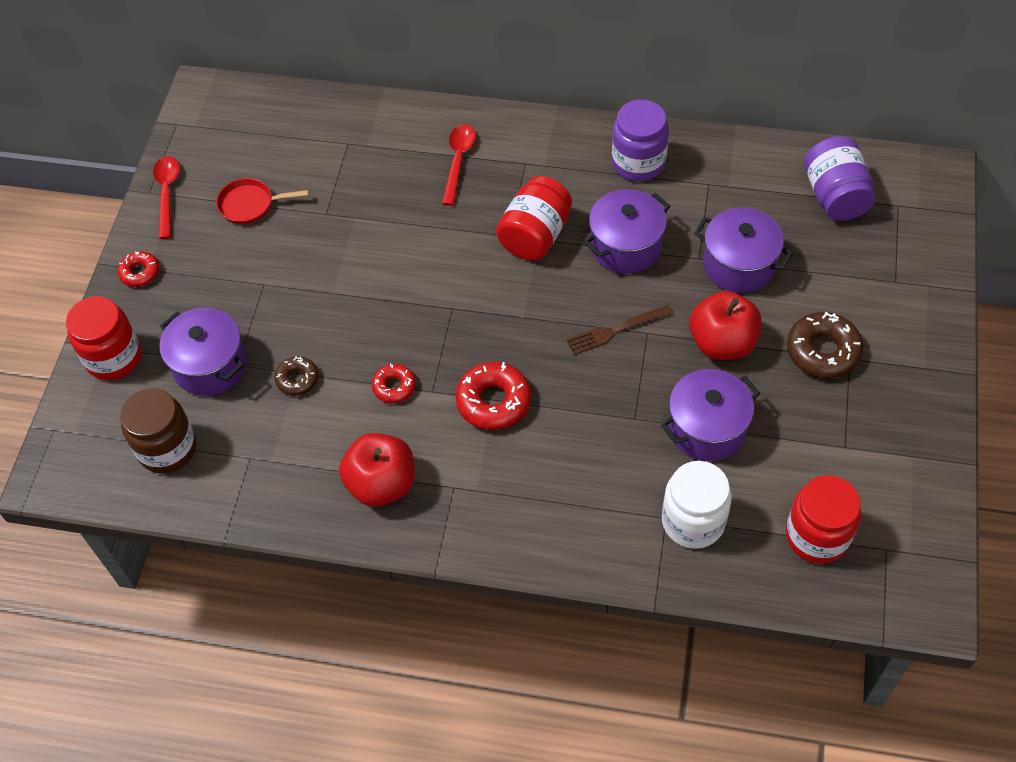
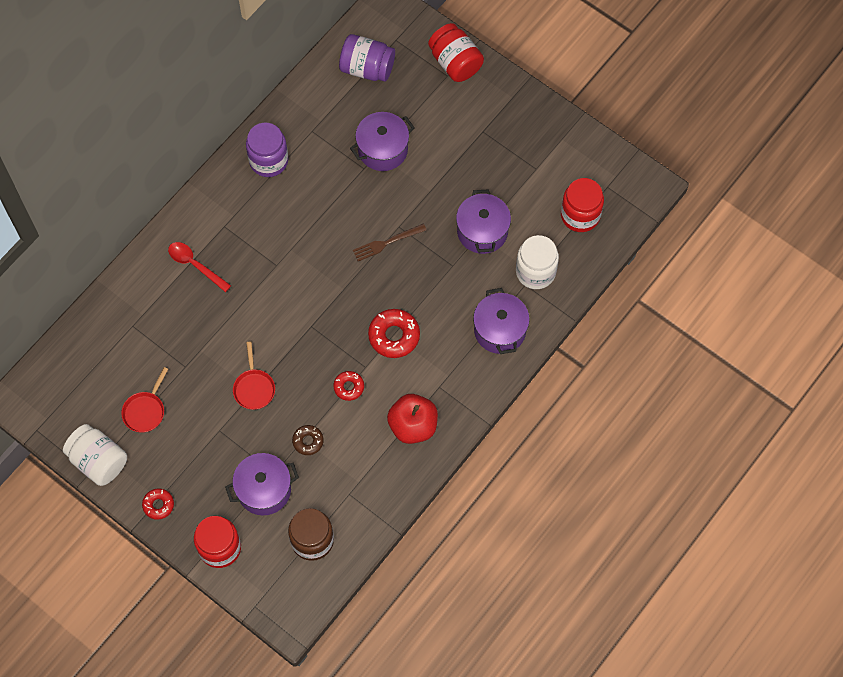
camera: 65 degrees left, 10 degrees up
red spoon [153,156,180,239] -> white jar [63,424,127,486]
red jar [496,176,572,261] -> red jar moved to [428,23,484,82]
brown fork [566,305,673,355] -> brown fork turned 60 degrees clockwise [353,224,426,261]
purple pot [584,189,670,274] -> purple pot moved to [473,288,530,354]
red apple [689,291,762,360] -> none
brown donut [787,312,863,378] -> none
none -> red pan [233,342,275,410]

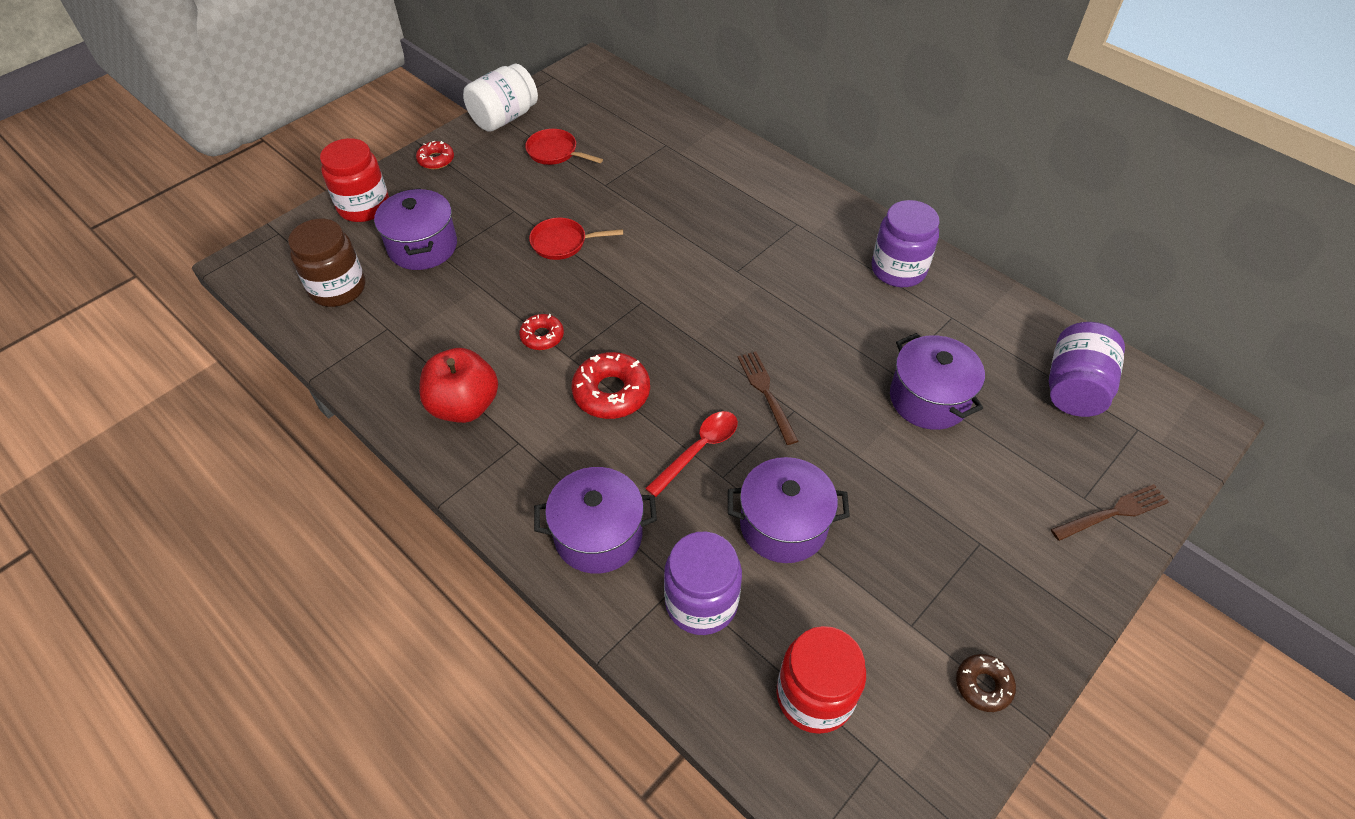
camera: 95 degrees right, 15 degrees down
red spoon [168,242,231,292] -> red spoon moved to [645,411,738,497]
brown donut [292,425,324,455] -> brown donut moved to [956,654,1016,712]
red jar [428,23,484,82] -> brown fork [1051,484,1169,541]
white jar [516,235,559,289] -> purple jar [664,532,742,635]

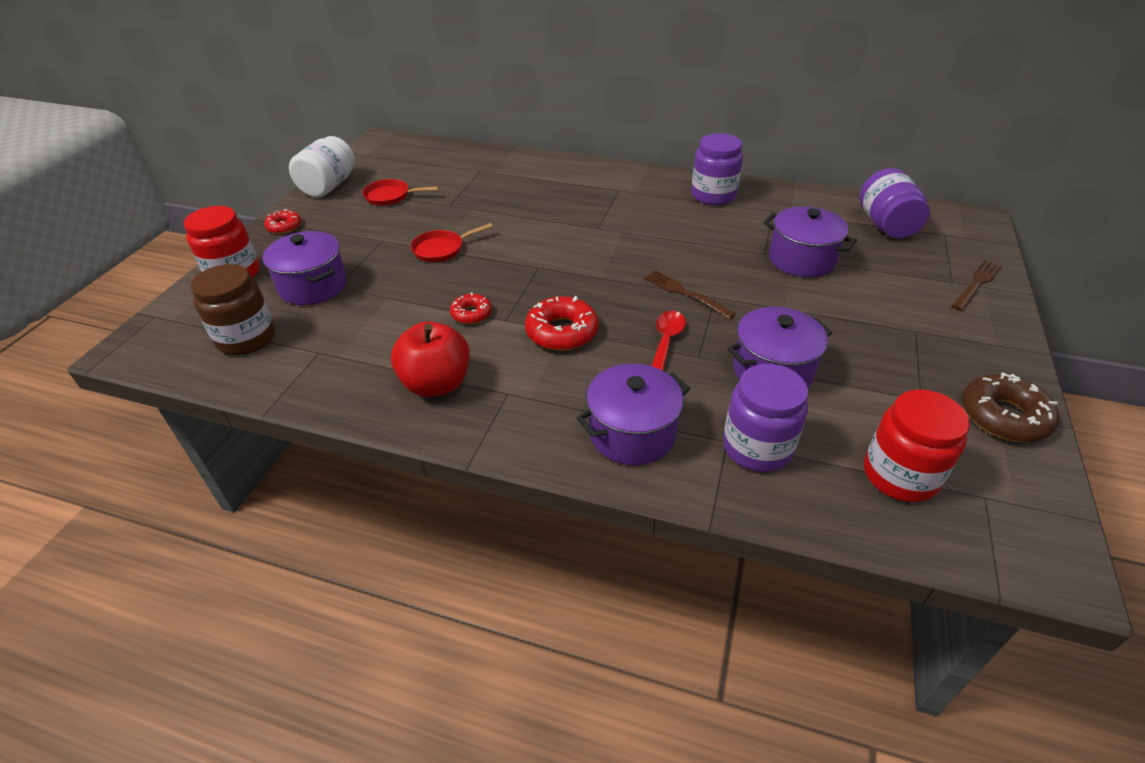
camera: 25 degrees left, 10 degrees down
brown donut [956,654,1016,712] -> brown donut [962,372,1059,442], size x1.69

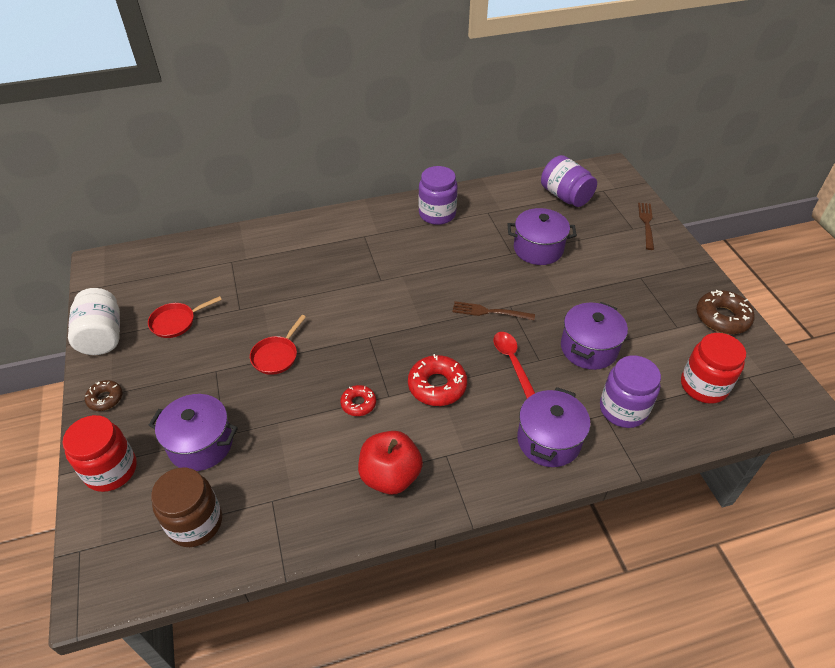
camera: 35 degrees left, 5 degrees up
red donut [264,209,301,234] -> brown donut [85,380,123,411]

